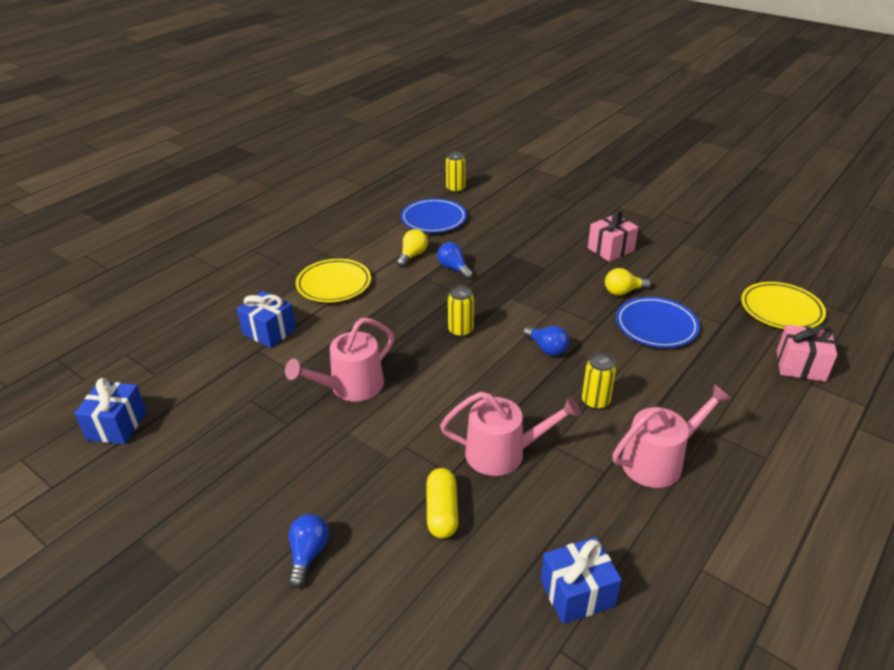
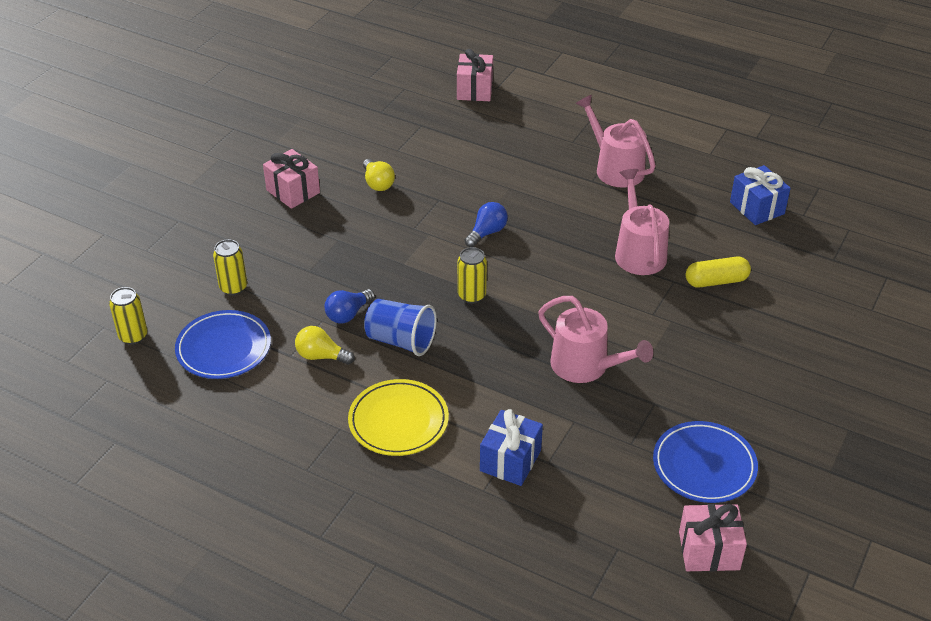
camera: 100 degrees left, 5 degrees up
blue gift [74,378,147,444] -> pink gift [679,504,747,571]
blue light bulb [288,514,329,588] -> none
yellow can [582,353,616,410] -> yellow can moved to [213,239,247,295]
blue plate [616,297,700,348] -> blue plate moved to [653,421,758,503]
yellow plate [741,282,826,329] -> none
none -> blue cup [364,299,437,356]

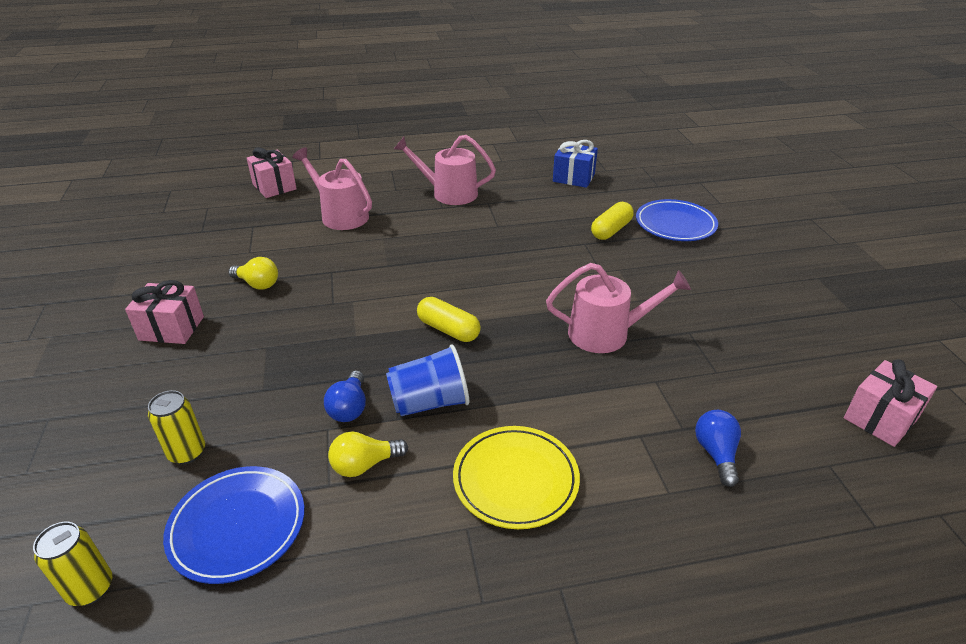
camera: 40 degrees left, 5 degrees down
yellow can [458,247,487,304] -> yellow capsule [417,297,481,342]
blue light bulb [465,202,508,247] -> blue light bulb moved to [695,410,741,487]
blue gift [480,409,543,486] -> none
pink watering can [615,169,669,275] -> pink watering can moved to [292,147,372,230]
blue plate [653,421,758,503] -> blue plate moved to [636,199,718,241]

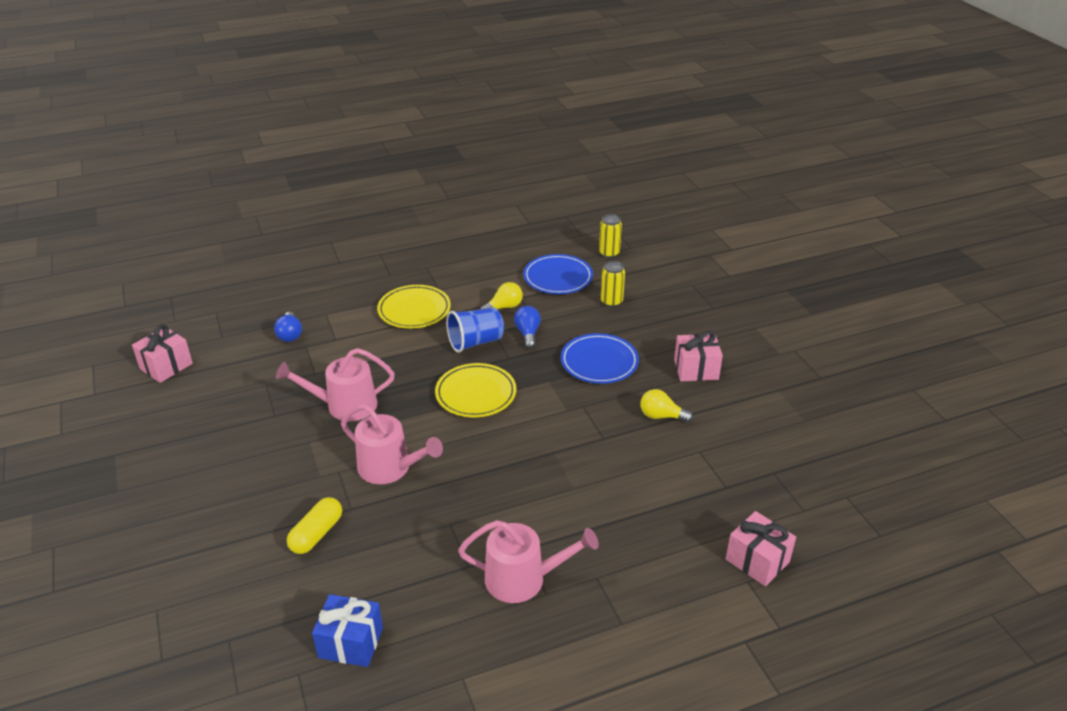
camera: 170 degrees right, 0 degrees up
pink watering can [292,147,372,230] -> pink watering can moved to [341,404,443,484]
yellow capsule [417,297,481,342] -> yellow plate [435,363,516,417]
blue plate [636,199,718,241] -> blue plate moved to [561,333,639,384]

